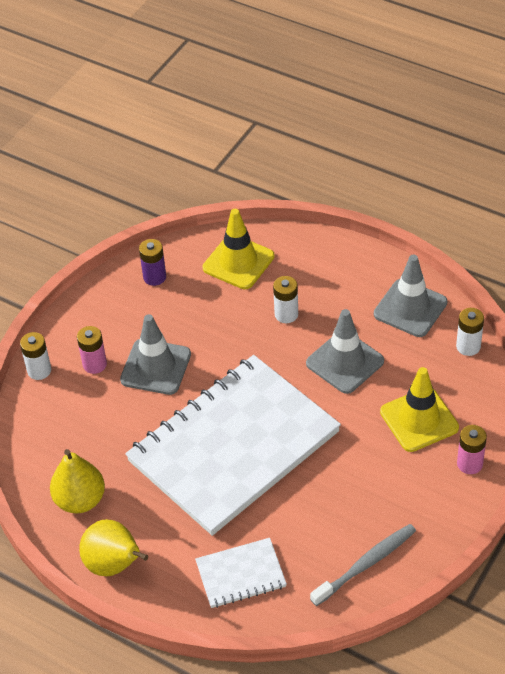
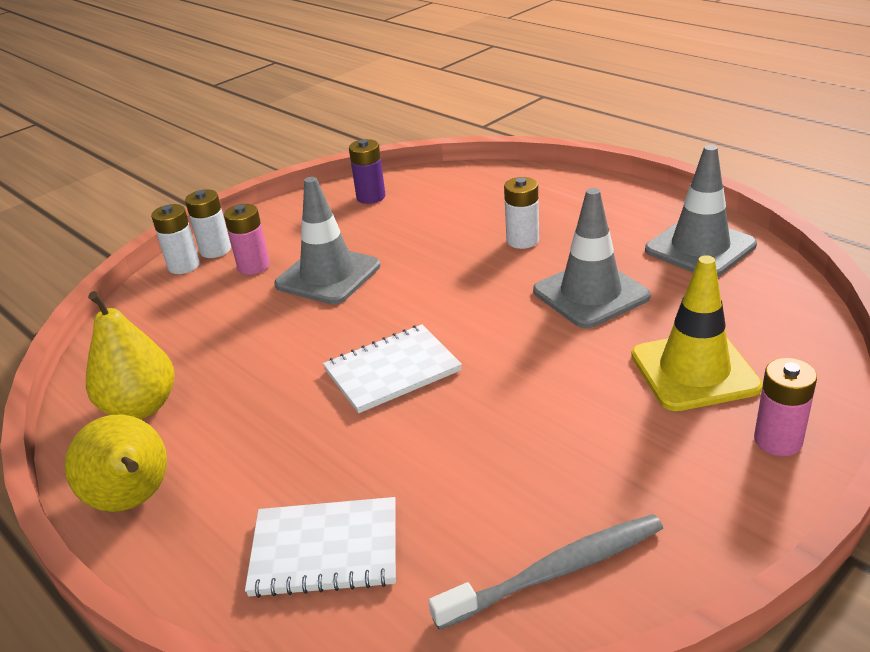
camera: 15 degrees right, 15 degrees down
white notebook [125,355,341,536] -> white notebook [323,324,462,413], size x0.42
yellow traffic cone [203,209,274,289] -> none
white battery [456,308,484,356] -> white battery moved to [185,189,231,258]

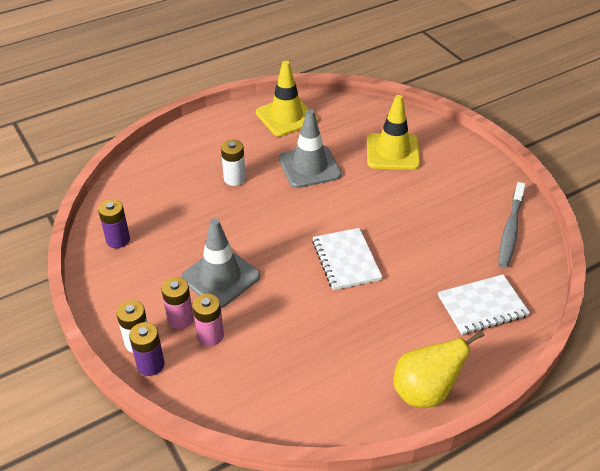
camera: 80 degrees left, 10 degrees up
yellow pear [86,291,175,419] -> none
white battery [151,204,200,274] -> purple battery [129,322,164,376]
white notebook [245,497,396,598] -> white notebook turned 60 degrees clockwise [438,275,530,335]
grey toothbrush [429,514,663,630] -> grey toothbrush turned 150 degrees counterclockwise [498,182,526,268]
grey traffic cone [645,145,757,276] -> yellow traffic cone [256,61,318,137]
pink battery [754,358,817,456] -> pink battery moved to [192,294,224,346]

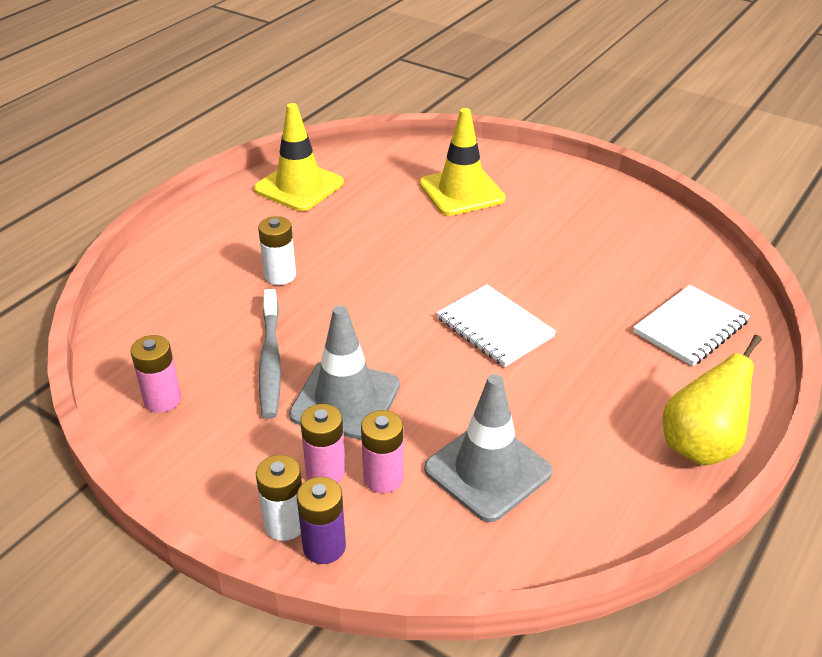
camera: 25 degrees left, 5 degrees down
purple battery [98,199,130,248] -> pink battery [131,335,181,413]
grey traffic cone [279,109,342,188] -> grey traffic cone moved to [424,374,552,522]
grey toothbrush [498,182,526,268] -> grey toothbrush moved to [259,289,281,419]

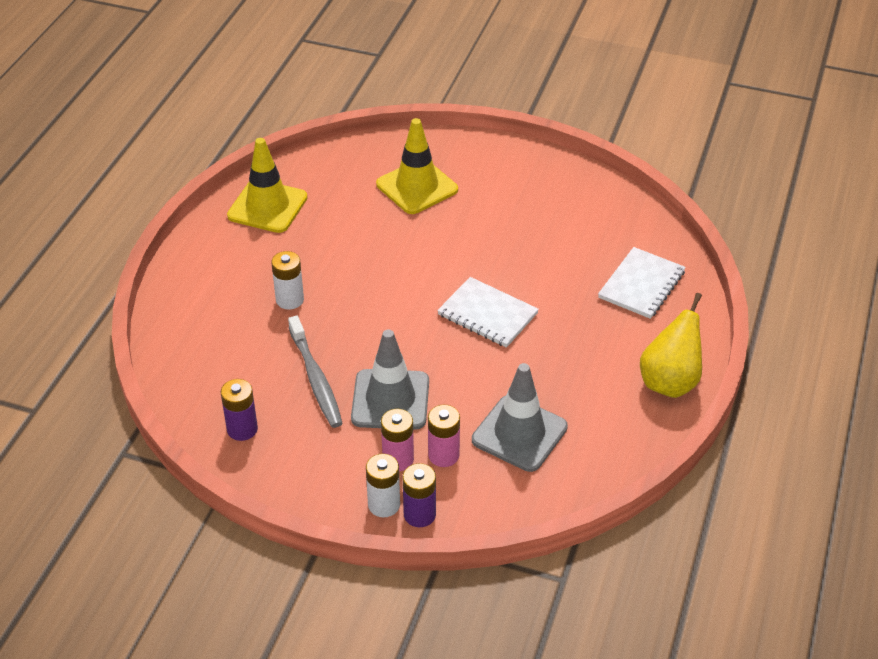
camera: 15 degrees left, 5 degrees up
pink battery [131,335,181,413] -> purple battery [221,379,258,441]

